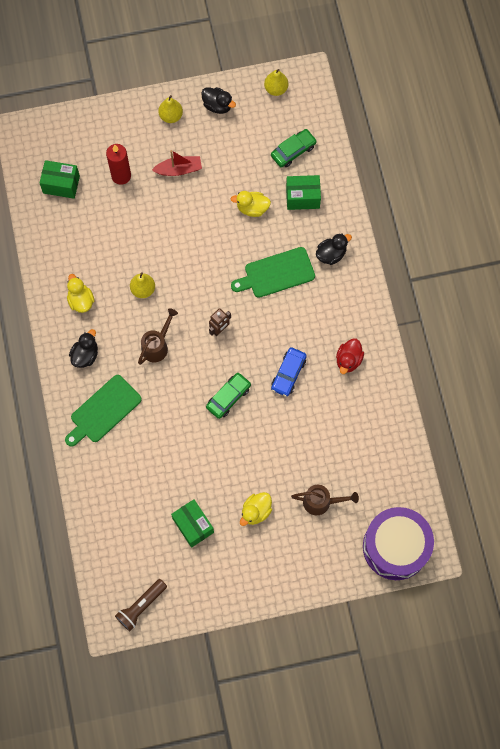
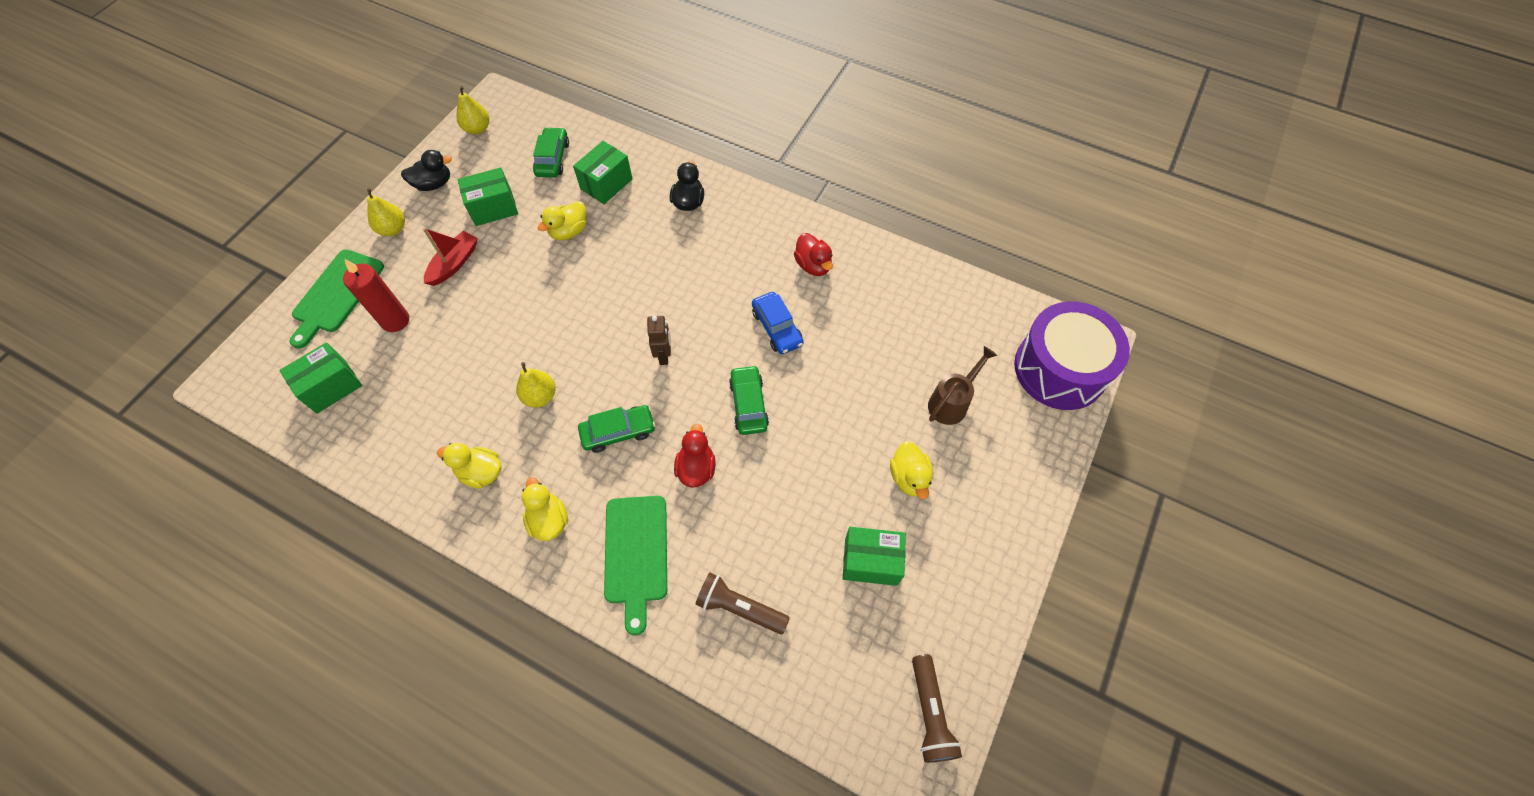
camera: 50 degrees left, 10 degrees down
black duck [69,329,98,368] -> yellow duck [522,477,568,541]
brown watering can [138,308,178,365] -> green car [578,405,655,453]
green cutting board [231,247,315,298] -> green cutting board moved to [290,249,384,349]
none -> green box [458,167,518,226]
none -> red duck [674,423,716,488]
none -> brown flashlight [695,572,790,634]

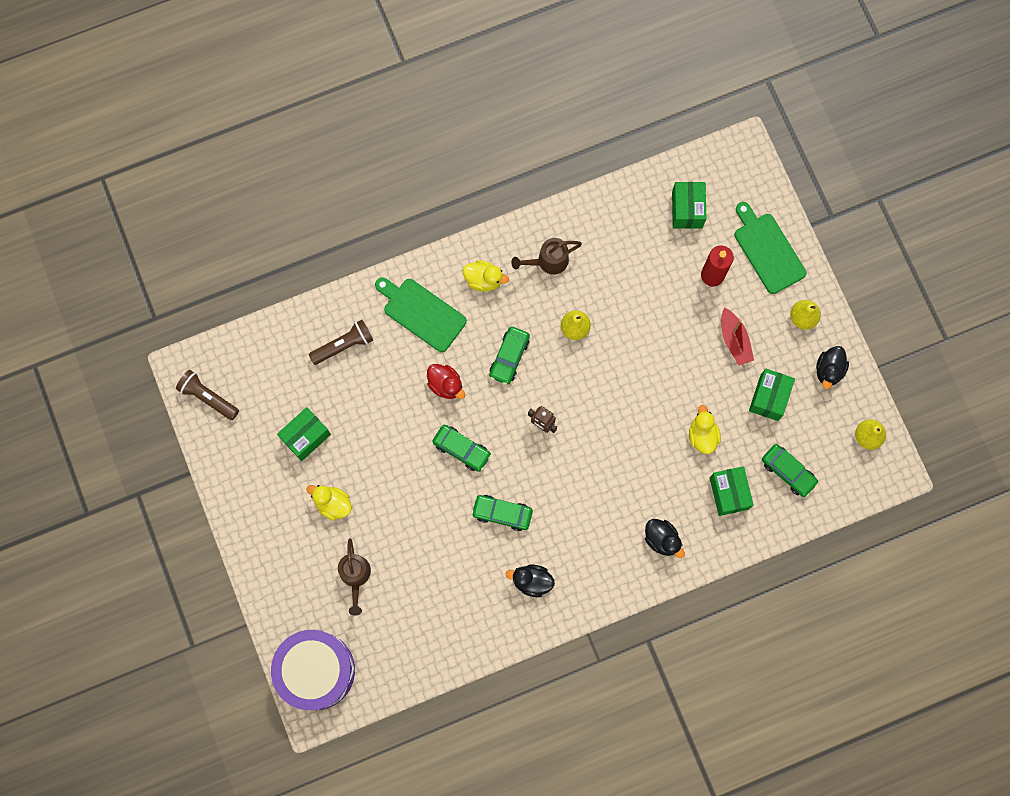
camera: 130 degrees right, 15 degrees up
yellow duck [437,443,501,489] -> brown watering can [511,238,582,275]
blue car [752,292,804,354] -> green car [471,495,533,531]
red duck [794,233,833,276] -> black duck [505,565,555,597]

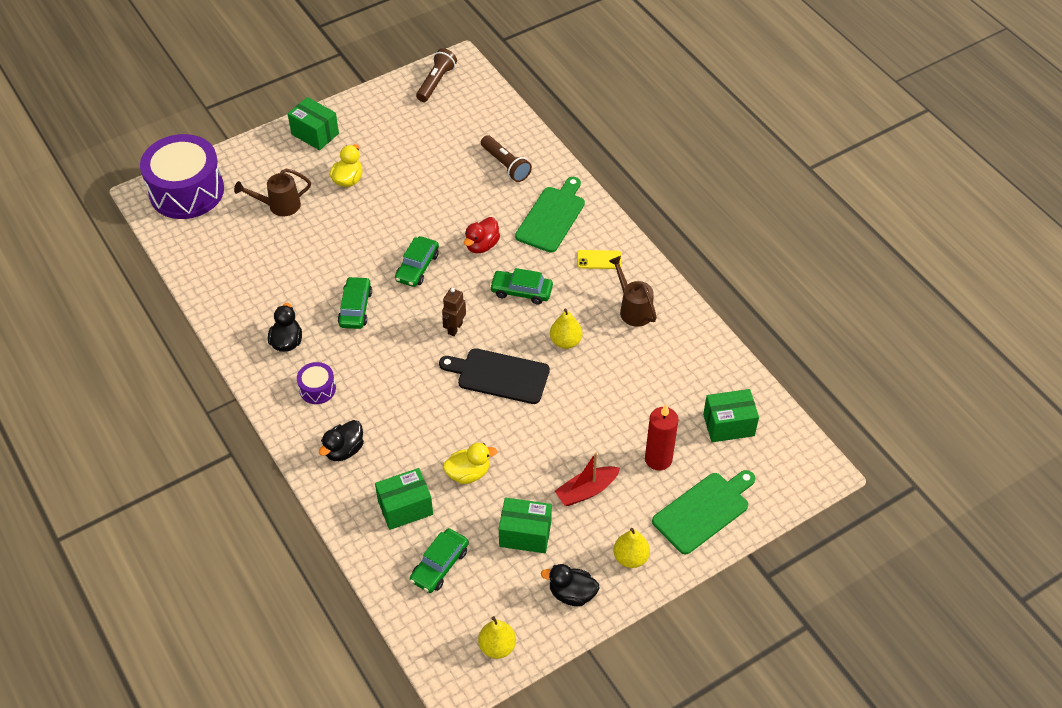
camera: 80 degrees right, 25 degrees down
green box [277,407,331,461] -> green box moved to [288,97,339,150]
yellow duck [463,260,509,292] -> yellow phone [577,250,622,269]
none -> purple drum [297,362,336,404]
none -> black cutting board [439,348,550,404]

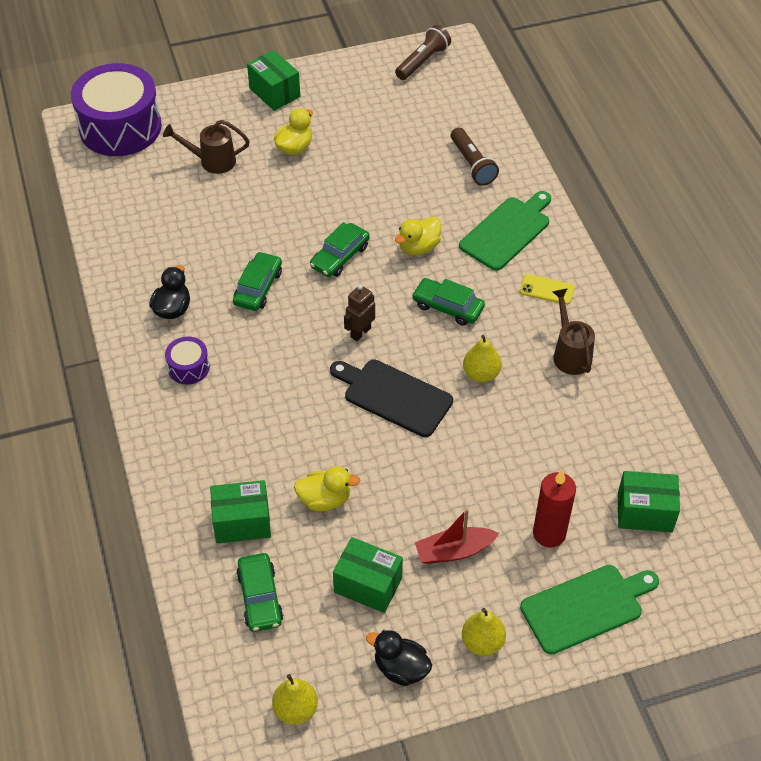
camera: 15 degrees right, 0 degrees up
black duck [319,420,364,461] -> none
green car [410,528,469,593] -> green car turned 60 degrees counterclockwise [236,553,283,632]
red duck [464,217,500,253] -> yellow duck [395,216,441,255]

